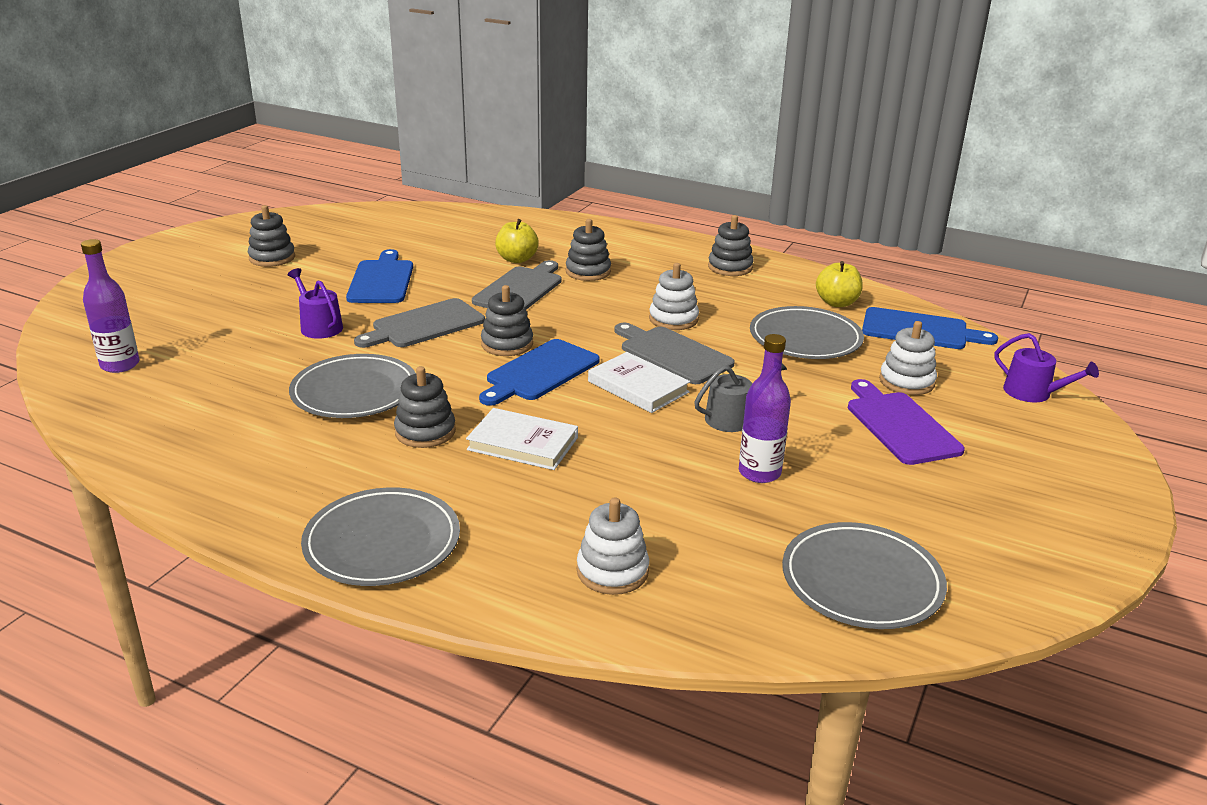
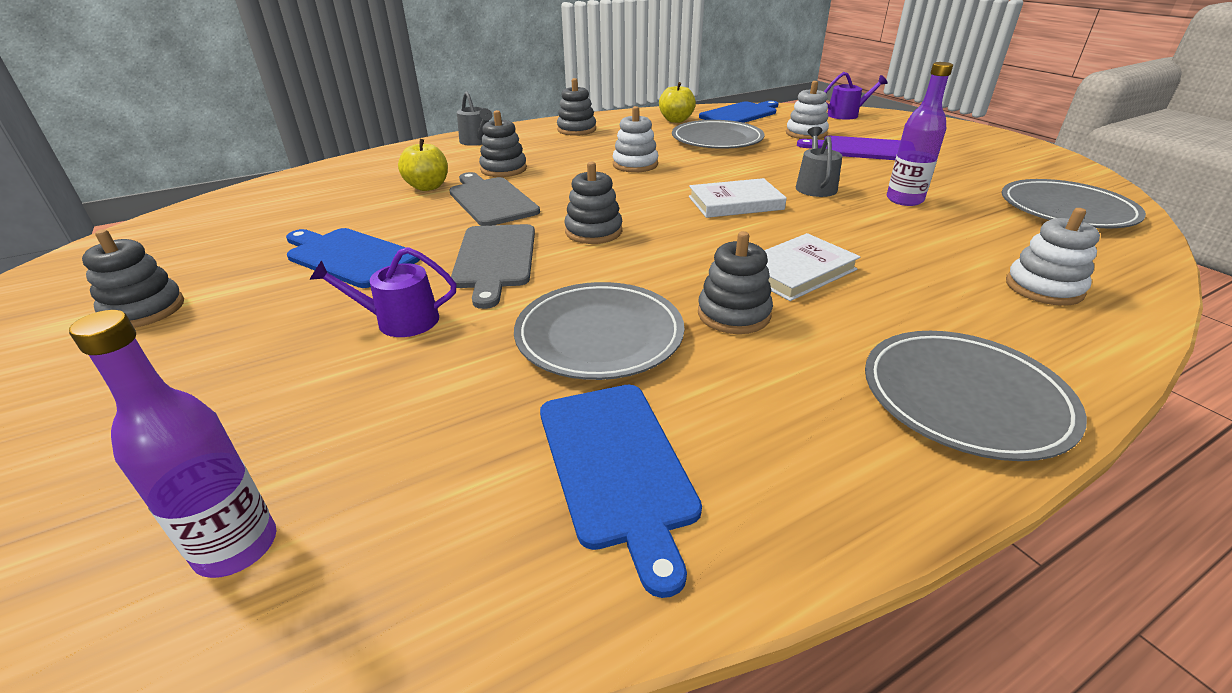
camera: 55 degrees left, 5 degrees up
blue cutting board [479,339,600,406] -> blue cutting board moved to [540,385,702,598]
grey cutting board [614,323,735,384] -> none
none -> grey watering can [457,91,492,146]

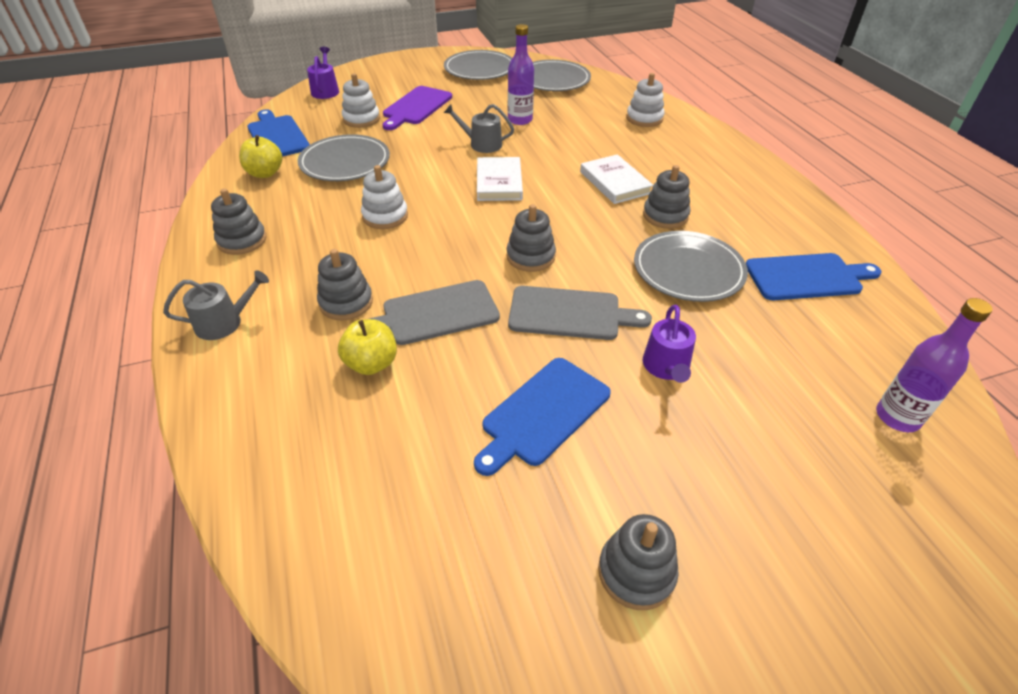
camera: 80 degrees left, 10 degrees up
grey plate [865,331,1087,461] -> grey plate moved to [444,50,512,80]

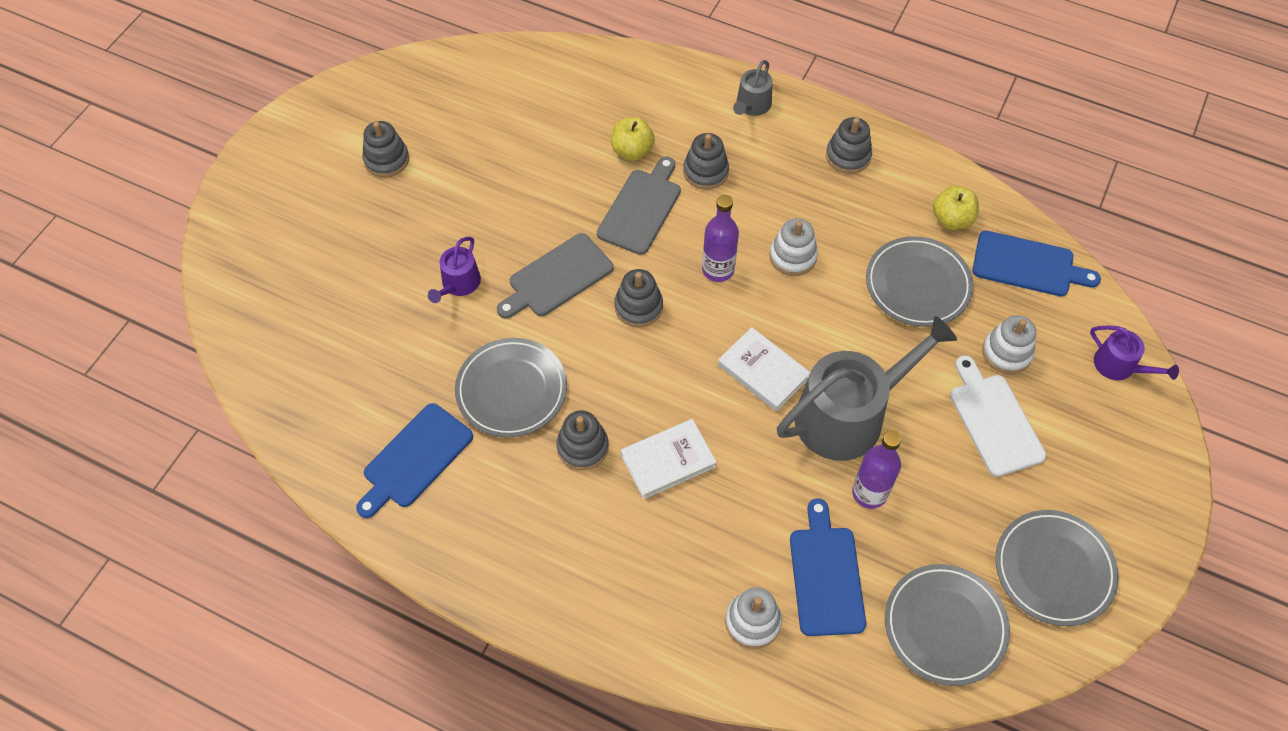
camera: 135 degrees right, 15 degrees up
purple cutting board [383,86,452,130] -> white cutting board [950,355,1046,477]
grey watering can [444,104,514,153] -> grey watering can [777,316,957,461], size x2.11
blue cutting board [474,358,611,476] -> blue cutting board moved to [790,498,866,636]
white book [580,154,653,204] -> white book turned 45 degrees counterclockwise [621,419,717,499]
purple watering can [643,305,696,383] -> purple watering can turned 120 degrees counterclockwise [428,237,481,303]
purple bottle [876,298,993,432] -> purple bottle moved to [702,195,739,282]

